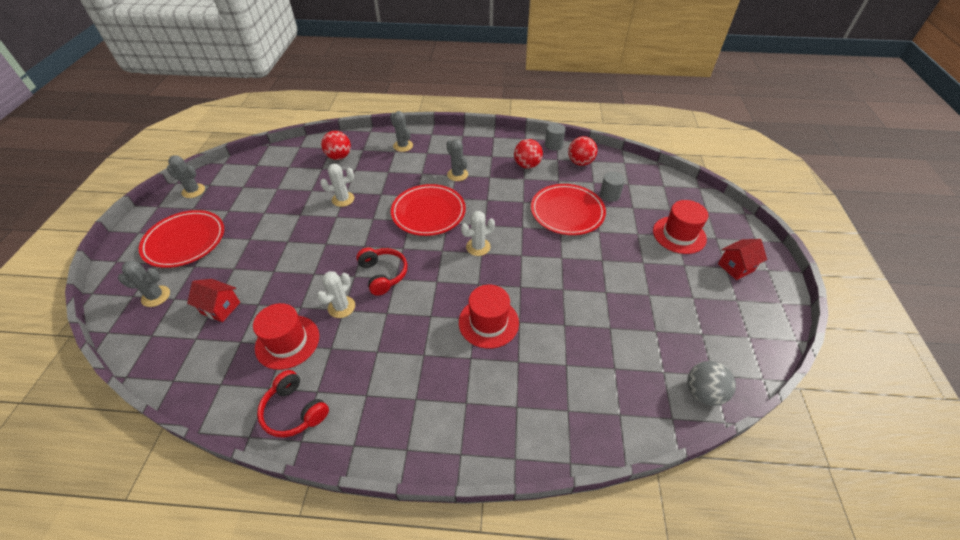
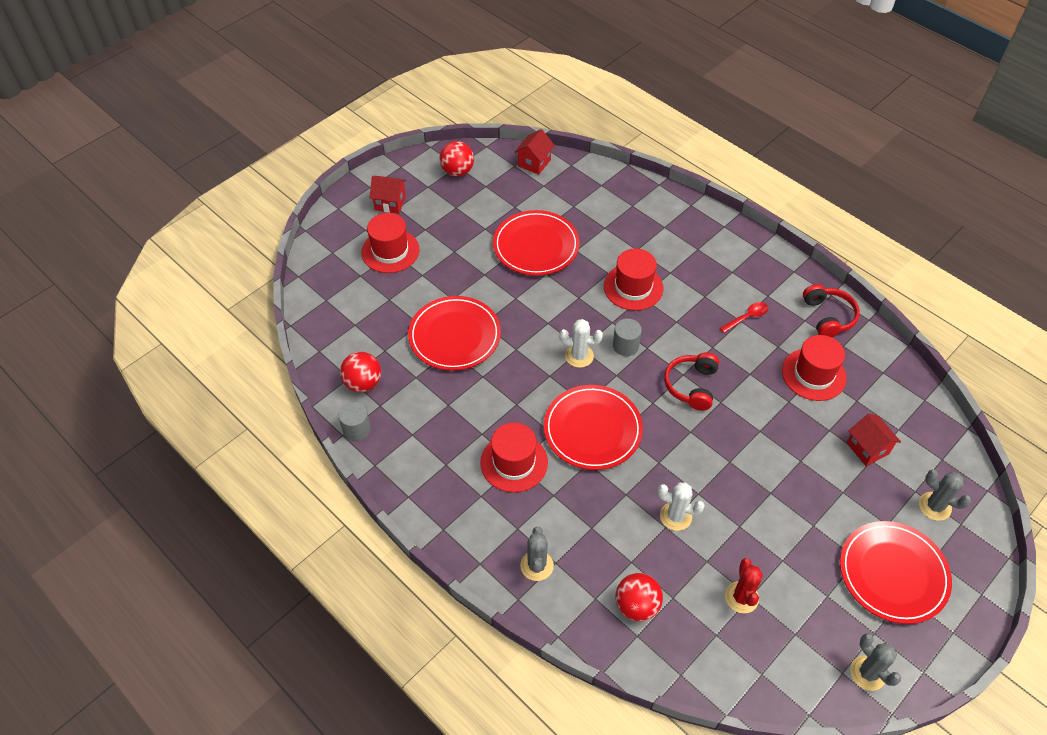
camera: 140 degrees left, 5 degrees up
white cactus [317,271,355,318] -> none
grey cactus [446,139,468,181] -> red hat [480,422,548,492]
red ball [514,139,543,169] -> red ball moved to [440,141,474,176]
grey cylinder [600,172,625,202] -> grey cylinder moved to [613,318,642,356]
grey ball [687,361,736,406] -> red house [515,129,555,175]
none -> red plate [493,210,580,276]
none -> red spoon [720,302,768,333]
none -> red cactus [725,558,763,613]

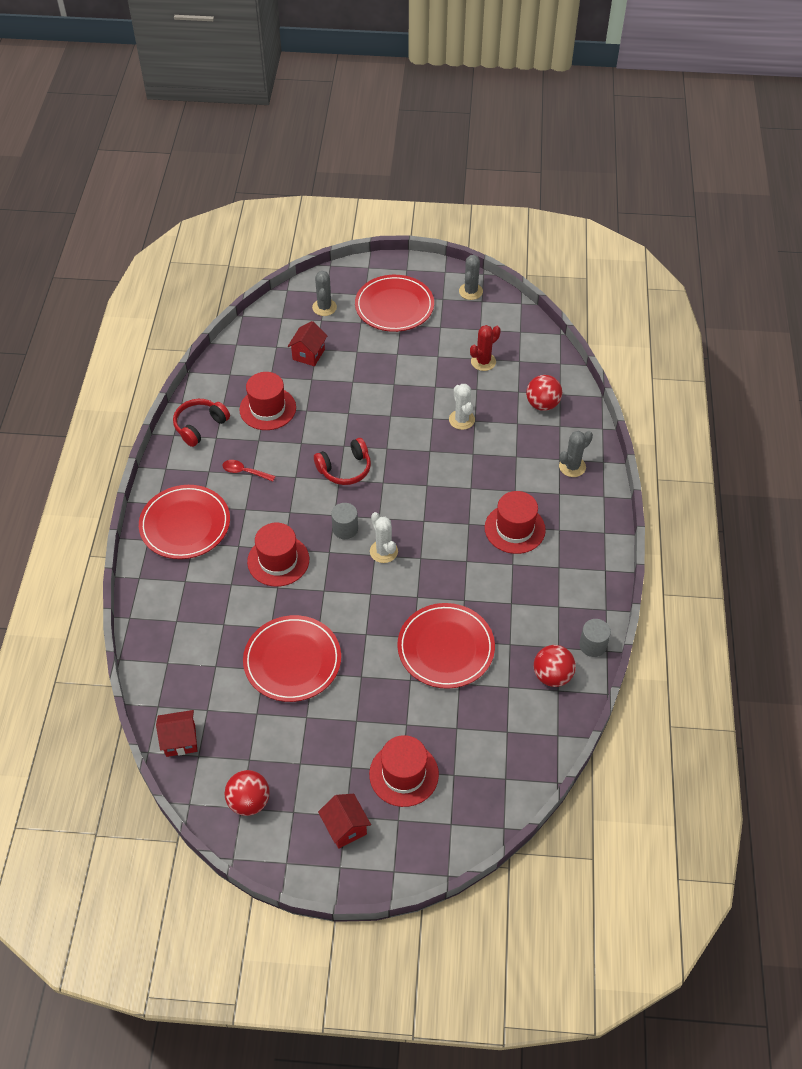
camera: 130 degrees left, 0 degrees up
red plate [544,385,643,470] -> red plate moved to [139,485,230,559]

